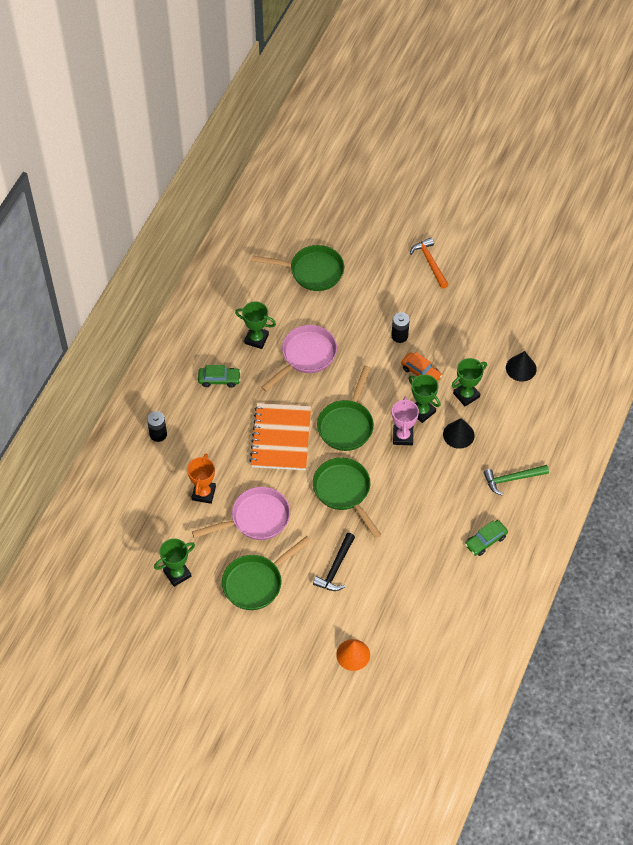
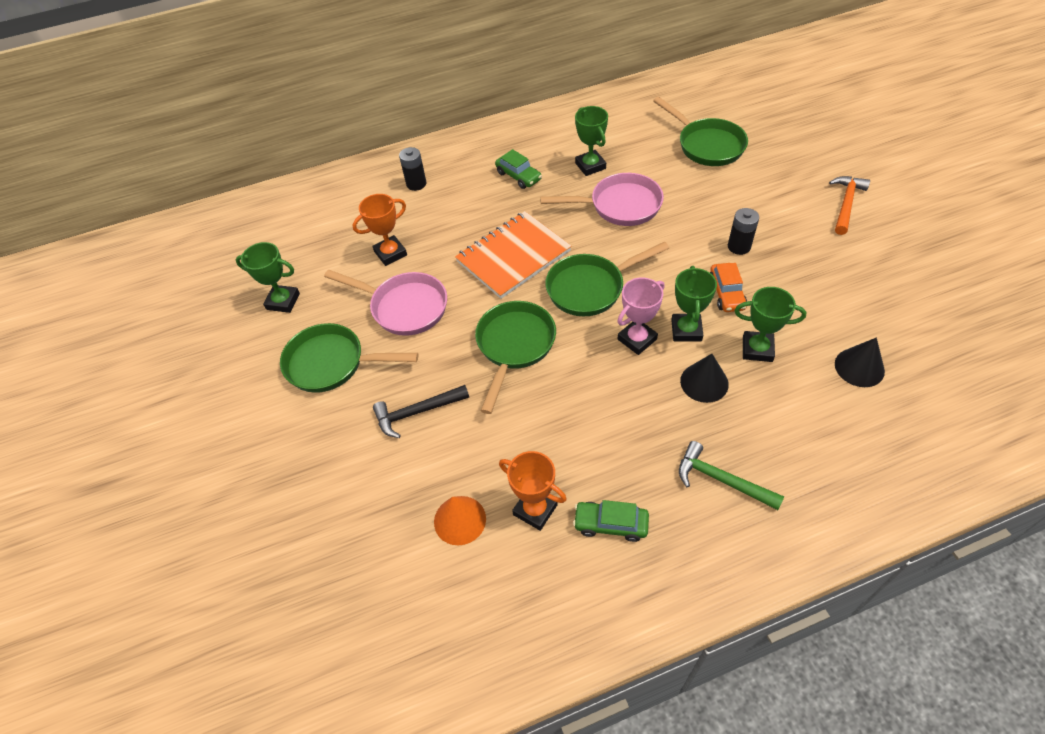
camera: 50 degrees right, 5 degrees down
orange cone [336,639,370,671] -> orange cone moved to [434,496,486,546]
none -> orange trophy [499,451,567,531]

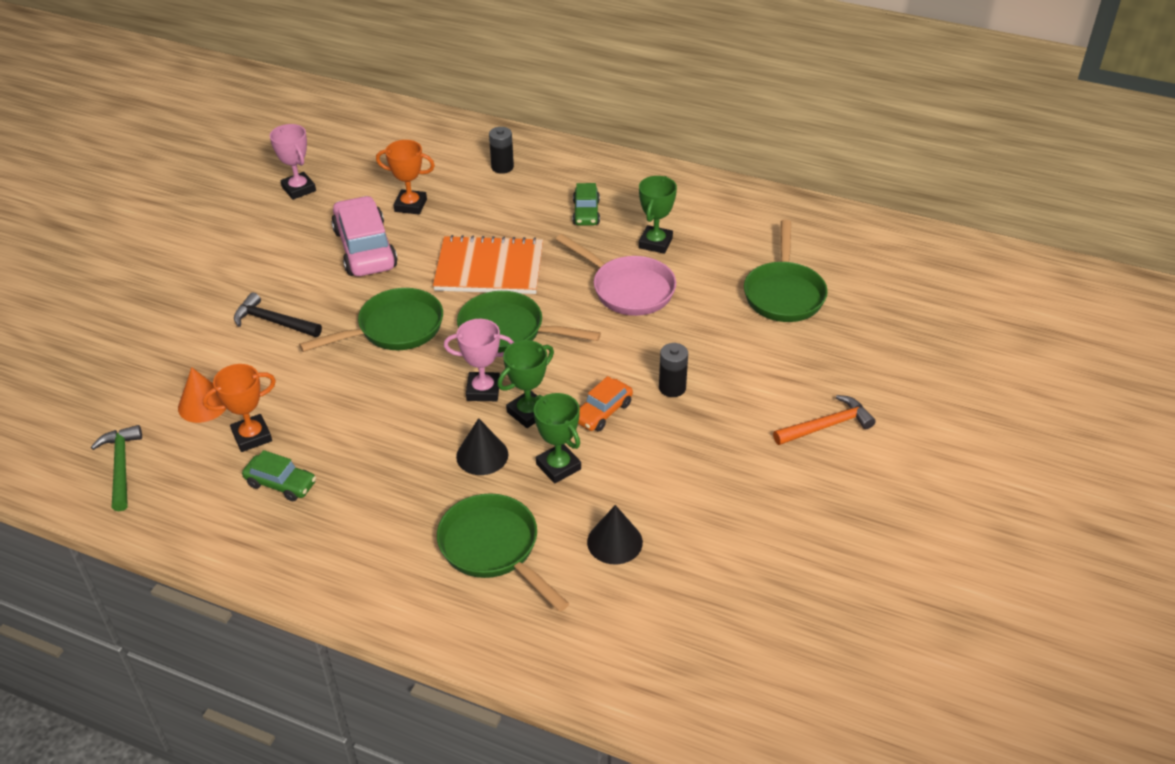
camera: 40 degrees right, 10 degrees down
green trophy [236,242,300,313] -> pink trophy [269,124,316,200]
green pan [280,323,418,393] -> green pan moved to [437,493,569,612]
pink pan [324,270,447,336] -> pink car [331,196,398,276]
orange trophy [499,451,567,531] -> orange trophy turned 75 degrees clockwise [203,364,276,452]
green car [573,500,649,542] -> green car turned 150 degrees clockwise [242,450,316,501]
green hammer [679,441,784,510] -> green hammer moved to [91,425,142,511]

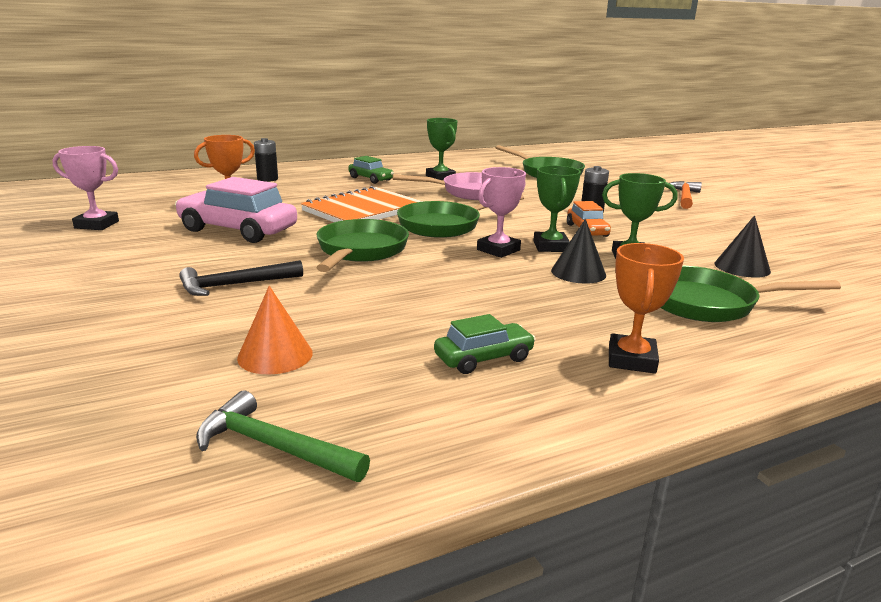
camera: 50 degrees left, 20 degrees down
orange trophy [203,364,276,452] -> orange trophy moved to [609,243,684,374]

